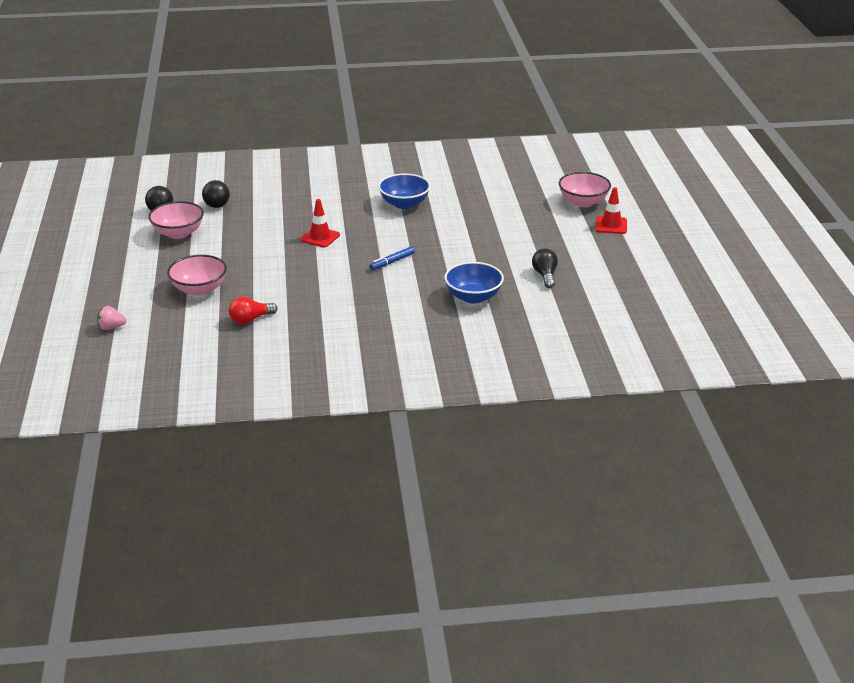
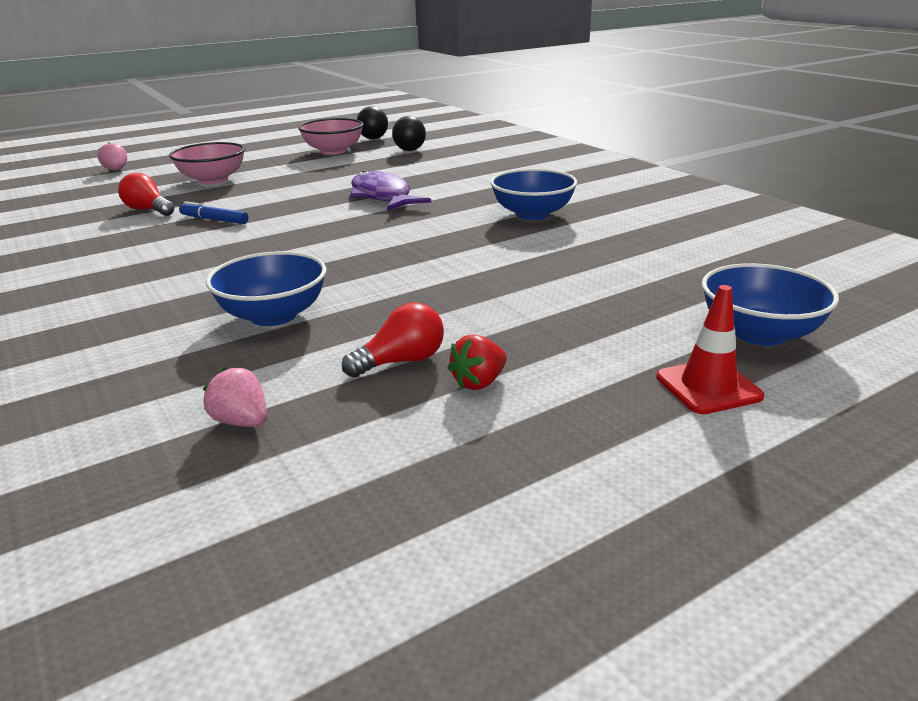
camera: 65 degrees right, 5 degrees down
red traffic cone [300,199,340,247] -> purple fish [350,170,431,211]
blue marker [369,246,415,270] -> blue marker moved to [179,201,248,224]
black light bulb [532,248,558,288] -> red light bulb [342,302,444,378]
pink bowl [559,172,611,207] -> blue bowl [702,263,839,346]
none -> pink strawberry [203,367,267,427]
none -> red strawberry [448,334,507,390]

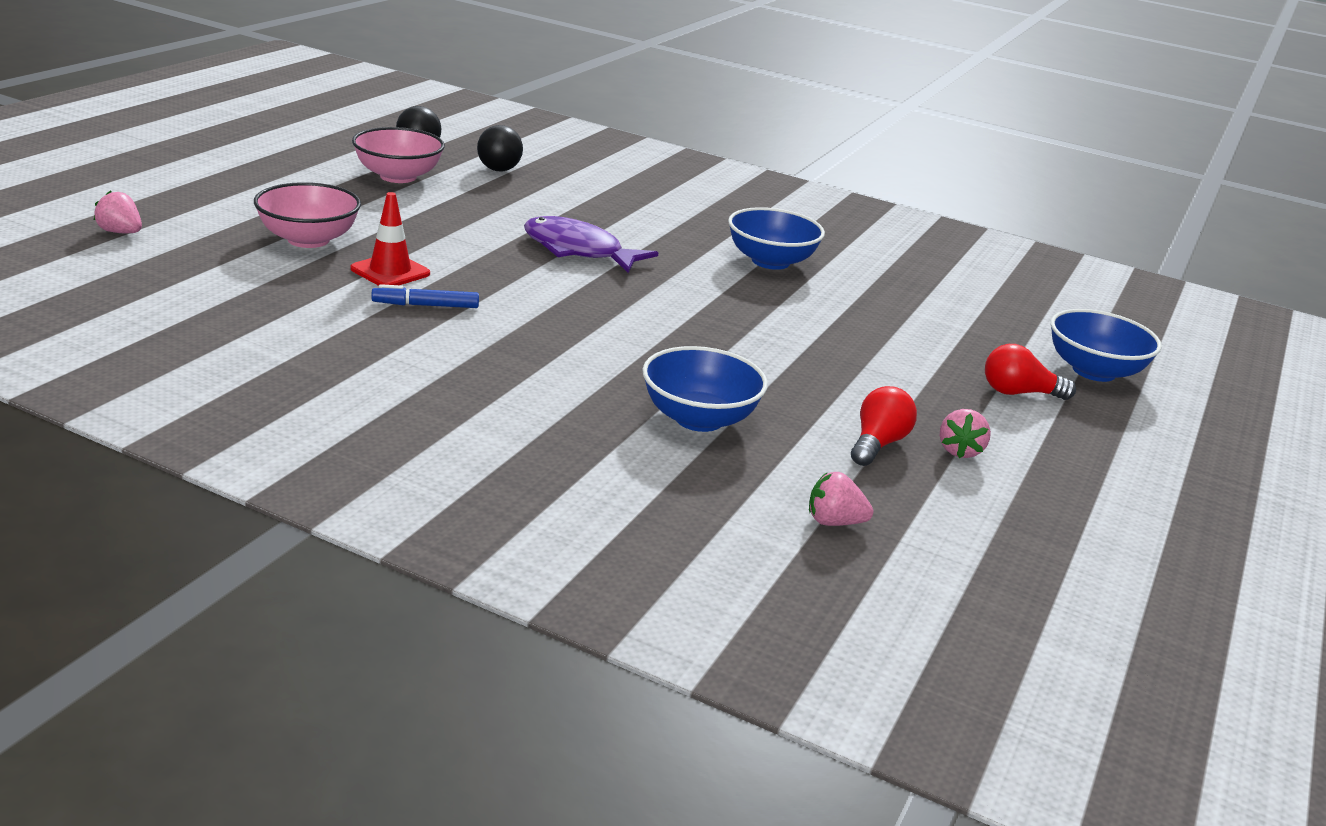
camera: 35 degrees left, 0 degrees up
red light bulb [118,173,175,216] -> red light bulb moved to [985,344,1076,400]
red strawberry [448,334,507,390] -> pink strawberry [940,409,991,458]
red traffic cone [656,285,764,414] -> red traffic cone moved to [351,192,430,286]

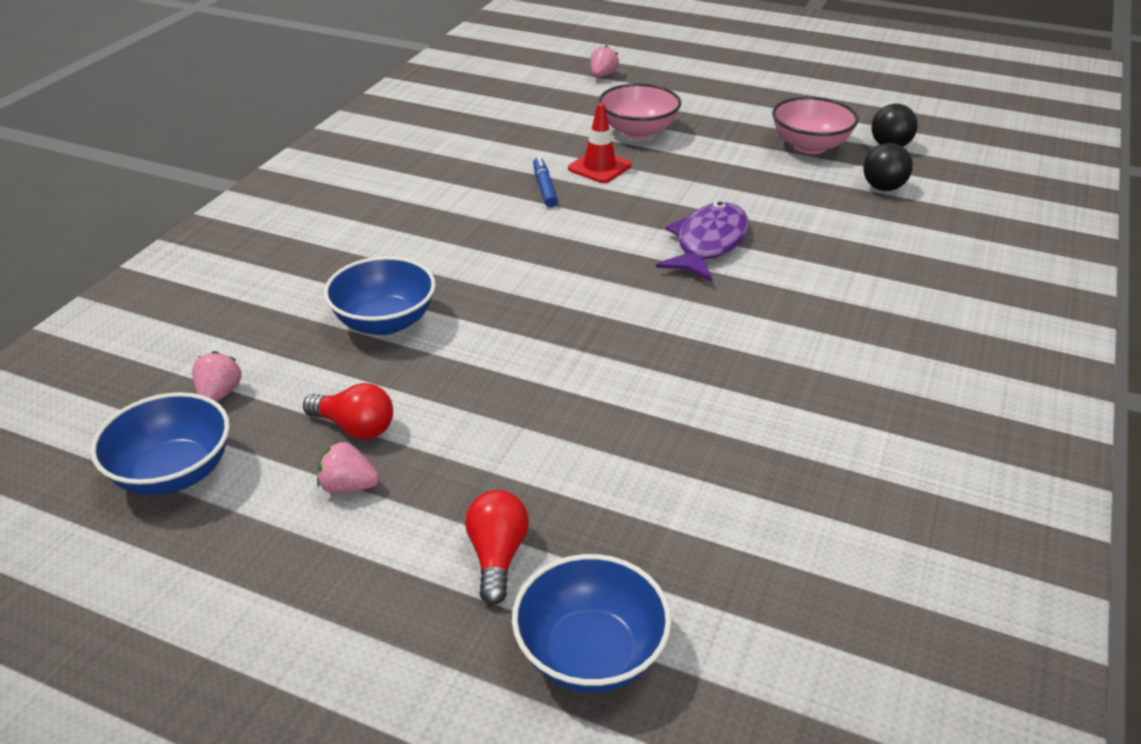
camera: 90 degrees right, 10 degrees up
blue bowl [728,207,825,270] -> blue bowl moved to [91,392,230,495]

